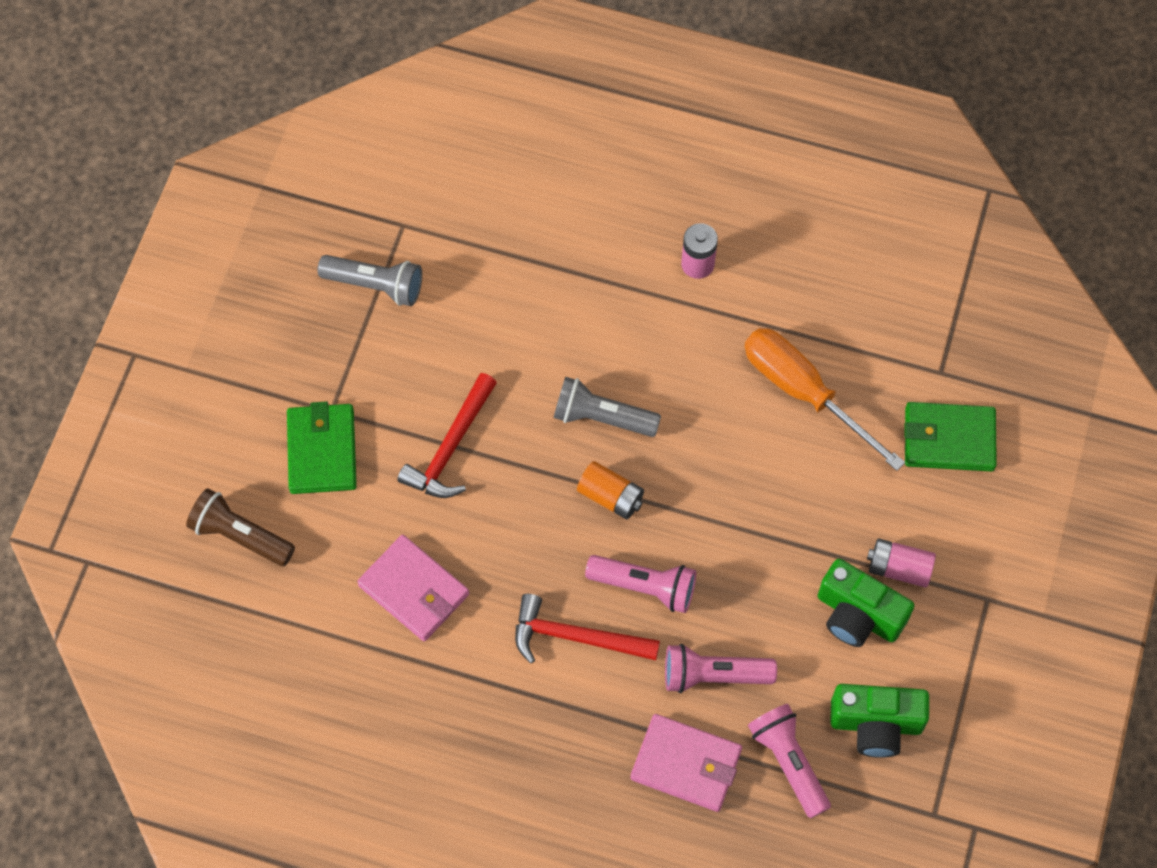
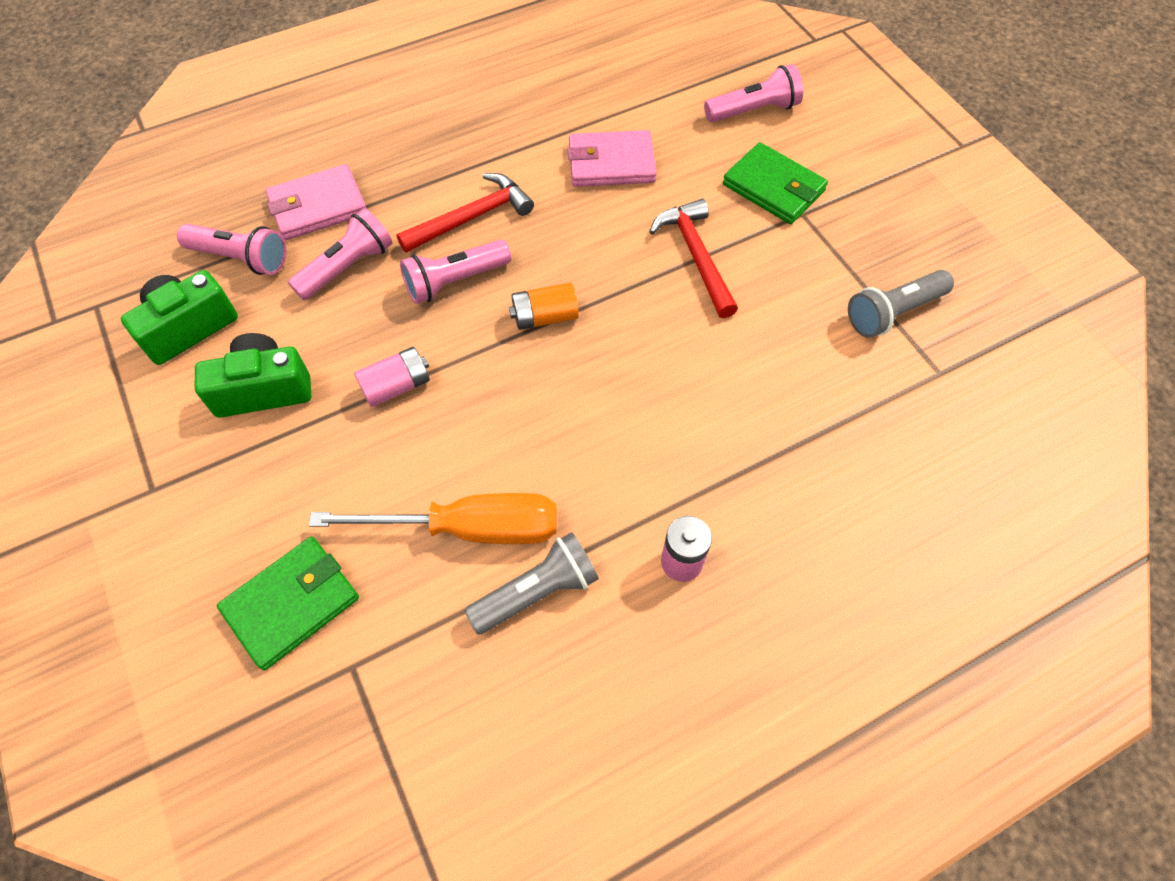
camera: 135 degrees right, 5 degrees down
brown flashlight [186,488,295,566] -> pink flashlight [704,64,803,122]
grey flashlight [553,377,661,437] -> grey flashlight moved to [464,532,599,635]
pink battery [867,539,936,588] -> pink battery moved to [354,347,430,407]

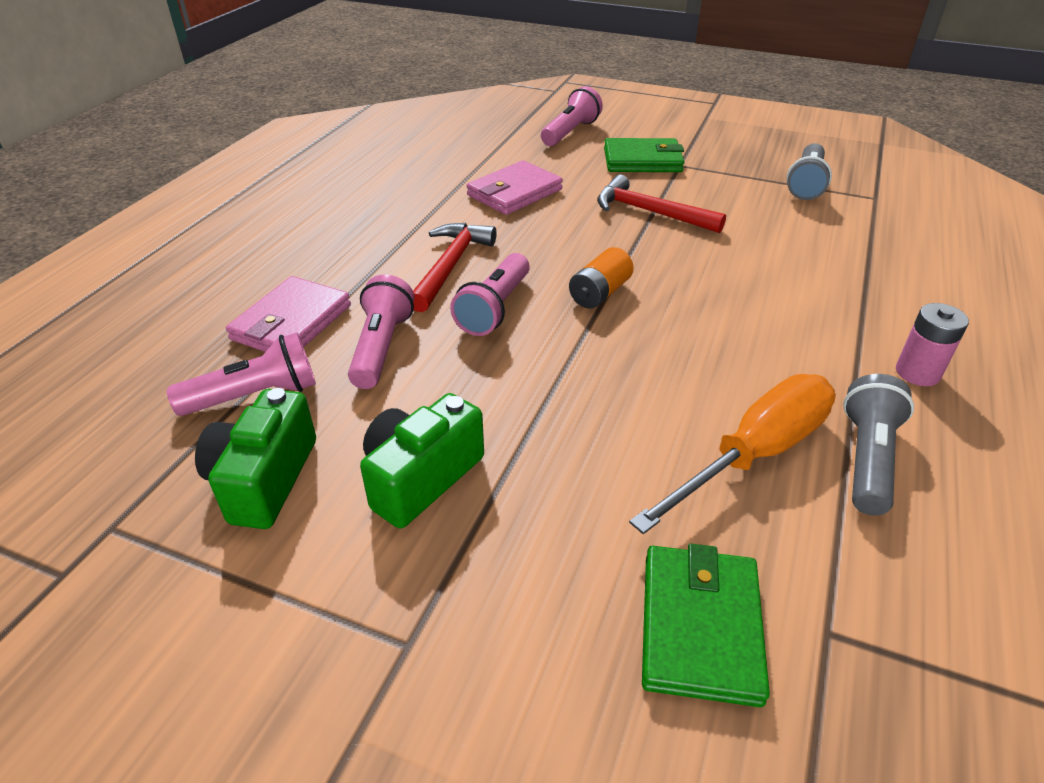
camera: 40 degrees left, 20 degrees down
pink battery [354,347,430,407] -> none

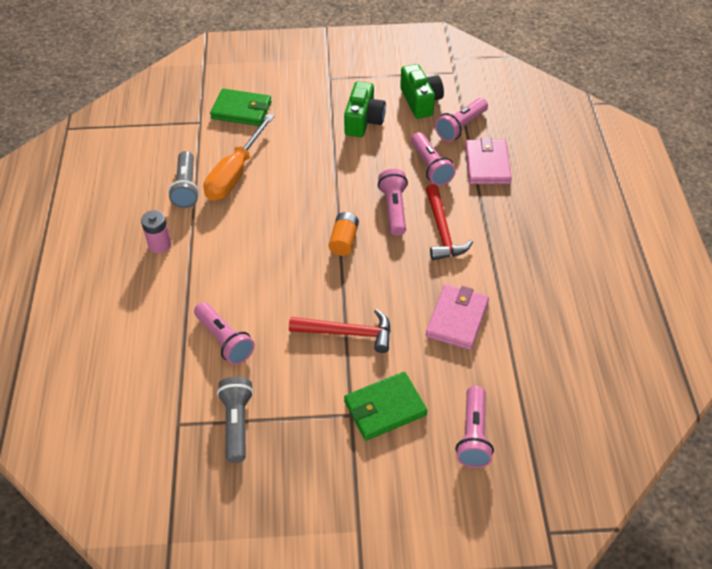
camera: 155 degrees right, 10 degrees up
green wallet [642,544,770,707] -> green wallet turned 60 degrees counterclockwise [210,89,272,126]
none -> pink flashlight [194,302,255,365]

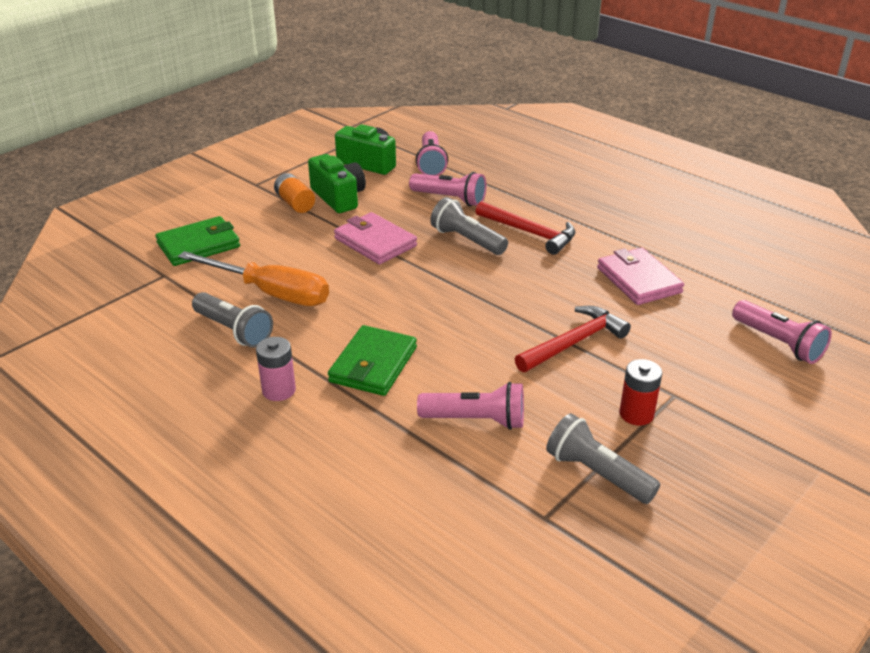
camera: 45 degrees left, 15 degrees down
orange screwdriver [204,114,274,201] -> orange screwdriver turned 45 degrees counterclockwise [178,251,329,306]
orange battery [329,212,359,256] -> orange battery moved to [274,173,315,213]
green wallet [344,372,428,441] -> green wallet moved to [328,325,417,396]
pink flashlight [378,169,408,236] -> grey flashlight [430,197,508,255]
pink wallet [465,137,512,184] -> pink wallet moved to [334,212,417,265]
none -> red battery [619,359,662,425]

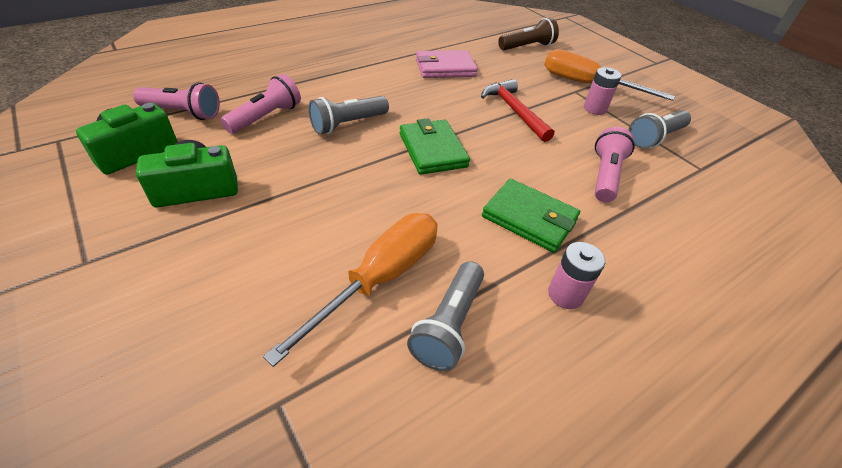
camera: 80 degrees left, 10 degrees up
green wallet [155,216,240,266] -> green wallet moved to [400,118,470,175]
grey flashlight [192,292,273,348] -> grey flashlight turned 150 degrees clockwise [407,261,484,371]
orange battery [274,173,315,213] -> none
pink wallet [334,212,417,265] -> none
red hammer [476,201,575,255] -> none
red battery [619,359,662,425] -> pink battery [584,67,621,115]
pink flashlight [732,300,832,364] -> brown flashlight [498,18,559,50]
none -> orange screwdriver [544,49,675,101]

